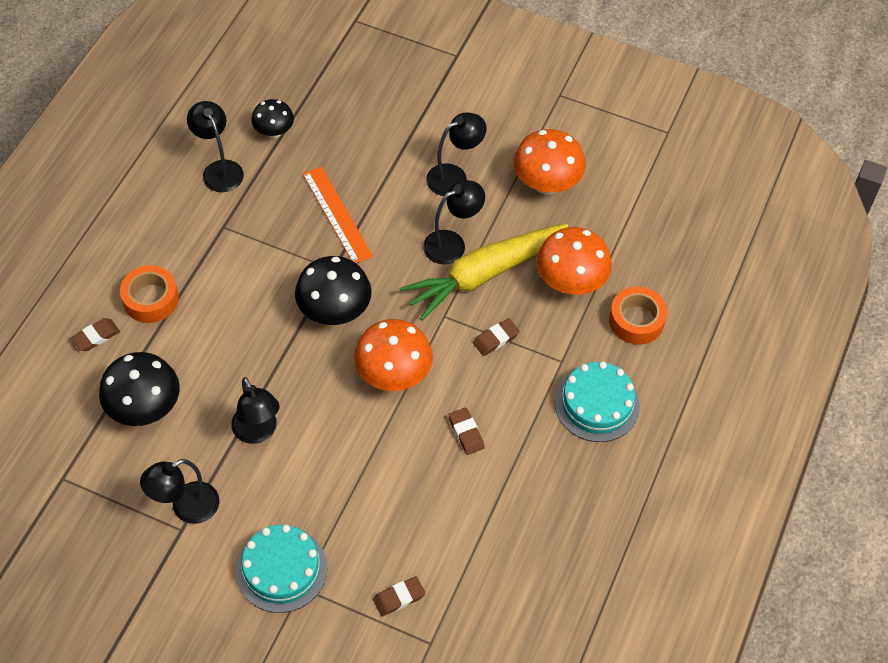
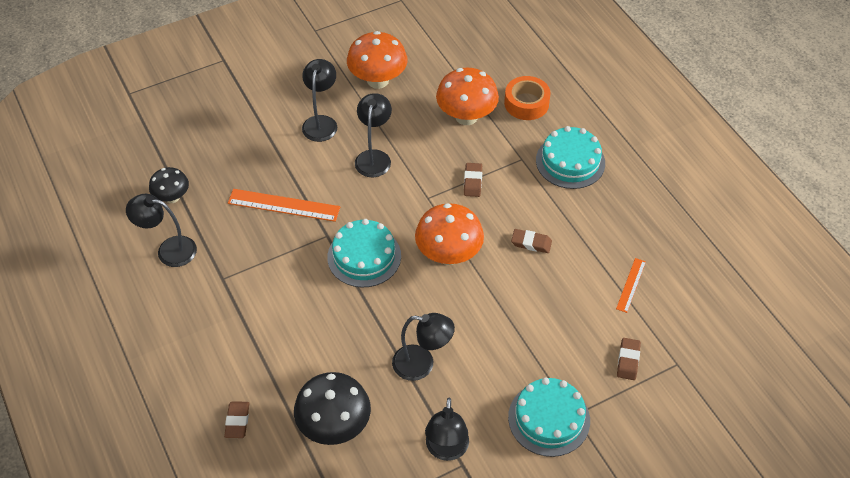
camera: 50 degrees left, 5 degrees down
orange tape [120,265,179,323] -> none
black mushroom [295,256,372,325] -> turquoise cake [327,219,401,287]
yellow carrot [399,223,568,321] -> none
none -> orange ruler [616,258,646,313]

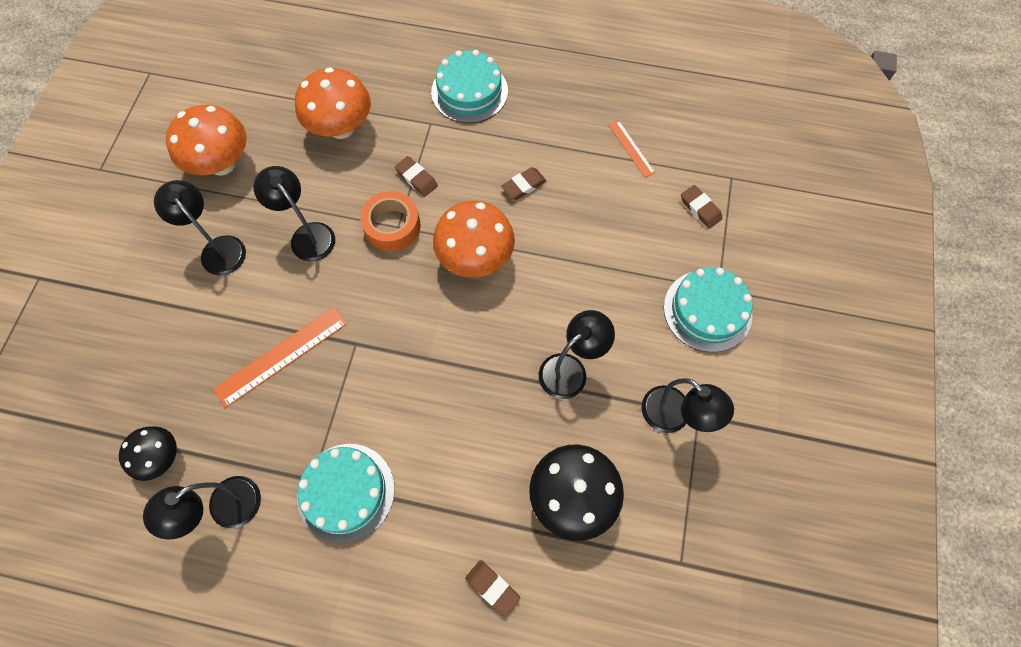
camera: 50 degrees left, 15 degrees up
turquoise cake [327,219,401,287] -> turquoise cake moved to [297,444,395,543]
orange tape [504,76,551,120] -> orange tape moved to [360,191,421,251]

